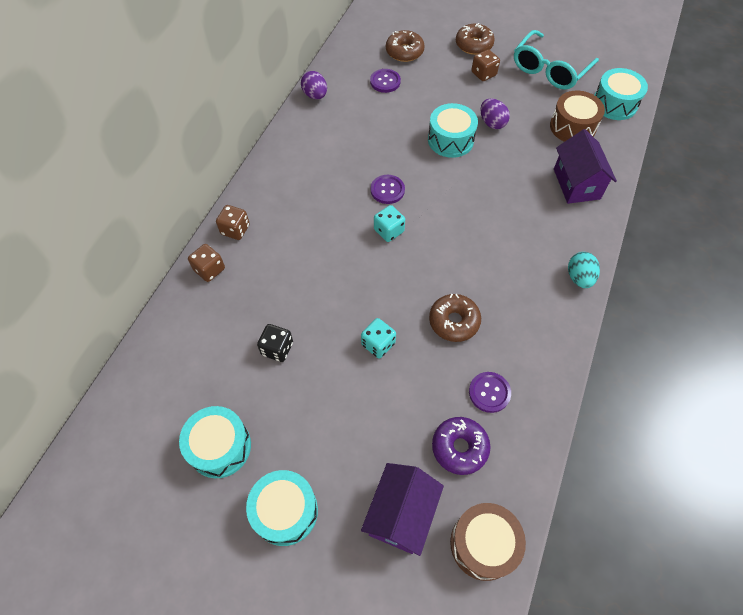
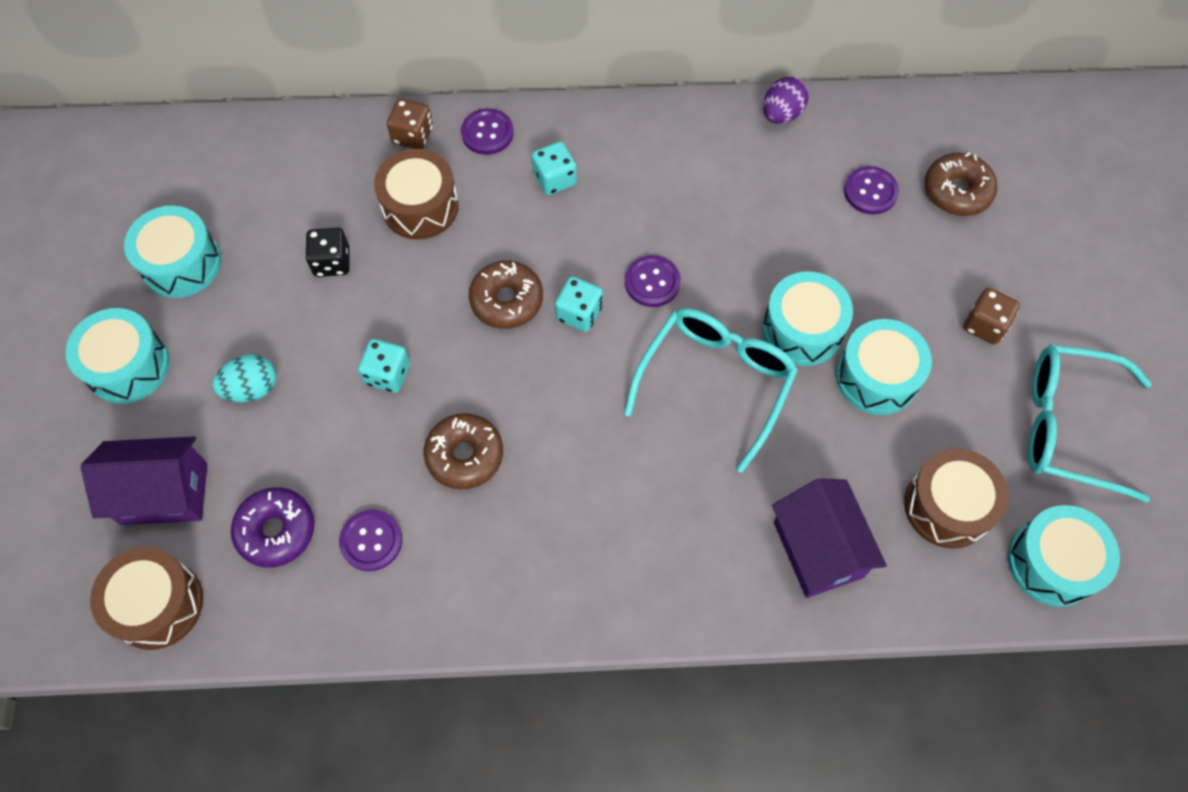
camera: 65 degrees right, 5 degrees up
brown dice [216,205,250,240] -> purple button [461,108,514,155]
brown donut [456,23,495,55] -> brown donut moved to [469,260,543,329]
purple egg [481,98,510,129] -> turquoise drum [836,319,932,415]
purple house [554,129,617,204] -> purple house turned 75 degrees counterclockwise [772,479,887,598]
turquoise egg [568,252,600,288] -> turquoise egg moved to [212,354,277,402]
none -> brown drum [374,149,459,240]
none -> turquoise dice [532,141,577,195]
none -> turquoise glasses [624,308,798,473]

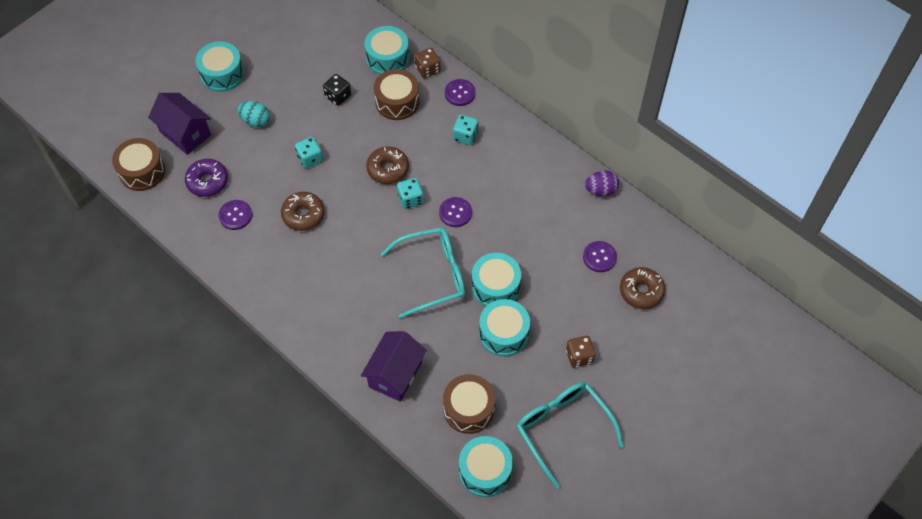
camera: 45 degrees right, 5 degrees down
turquoise drum [124,206,221,298] -> turquoise drum moved to [365,26,409,75]

